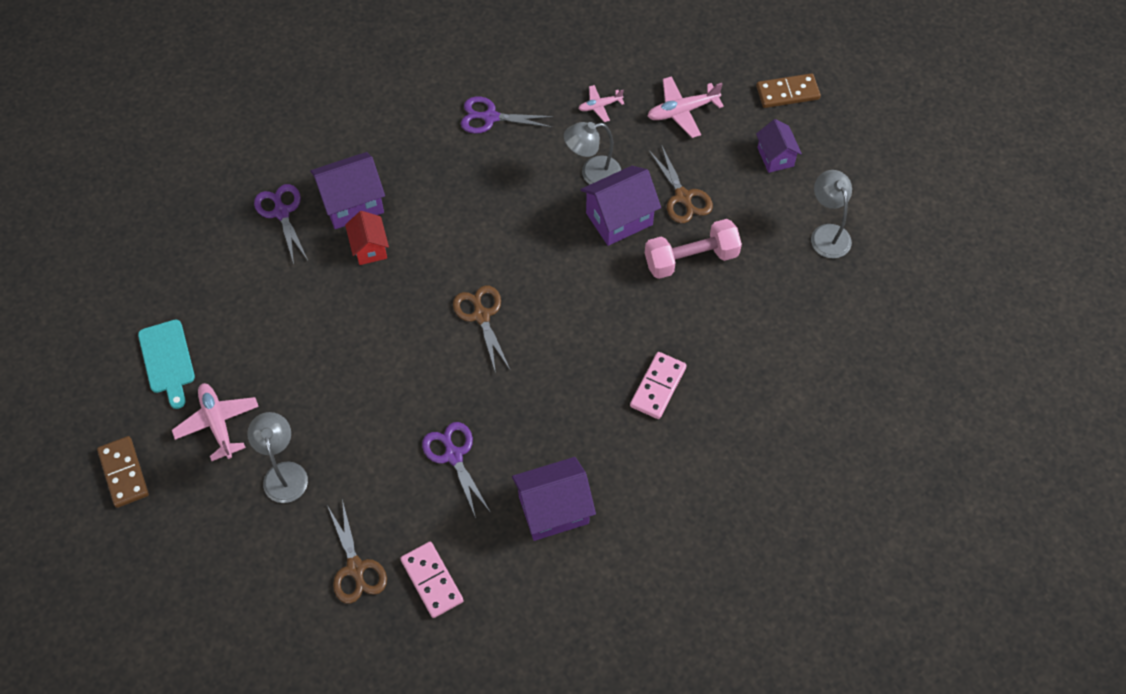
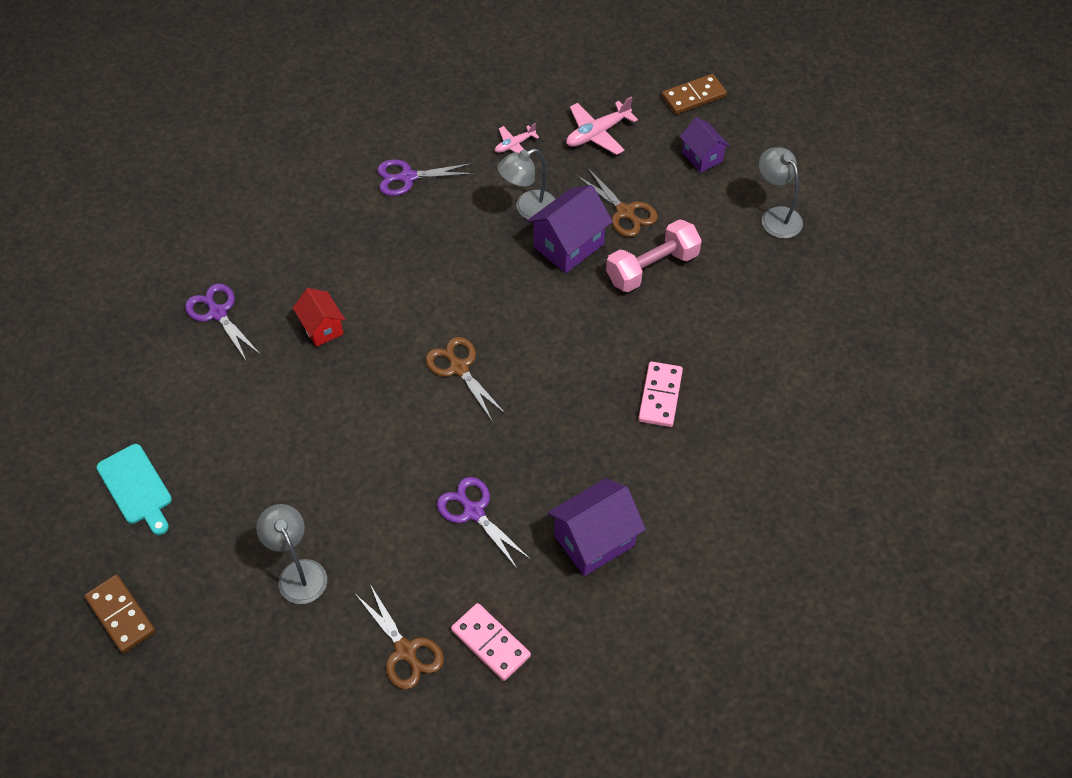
camera: 15 degrees left, 5 degrees down
pink plane [172,383,259,461] -> none
purple house [310,152,385,229] -> none

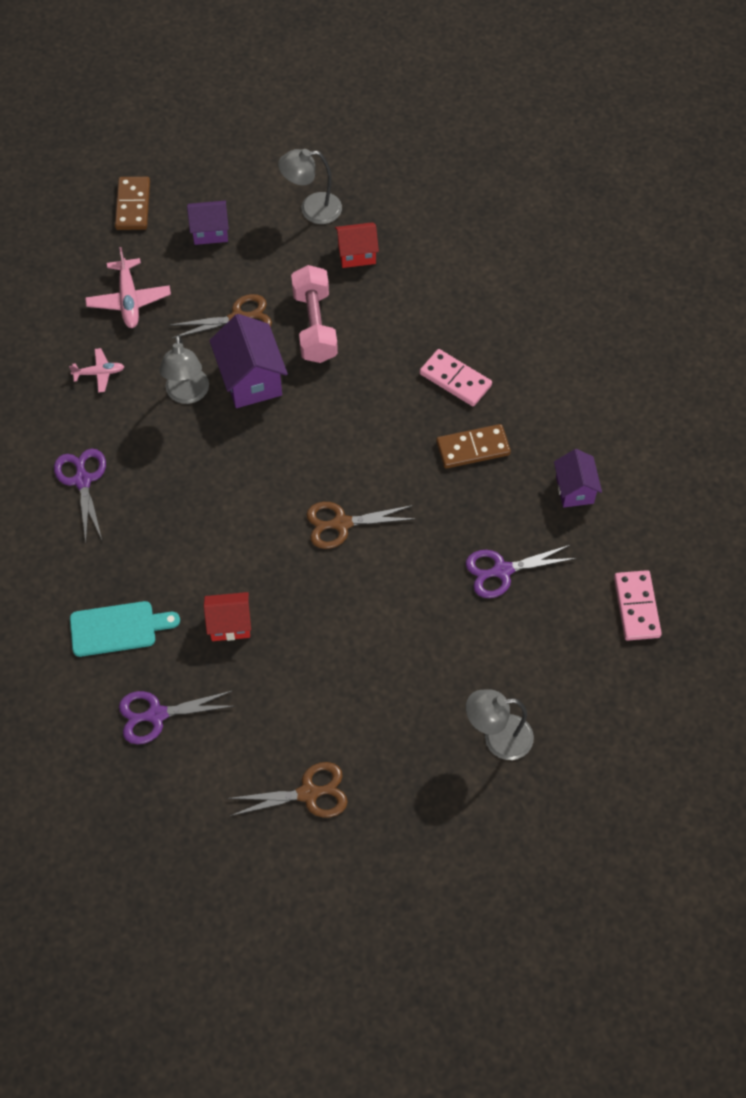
camera: 65 degrees left, 5 degrees up
brown domino [84,575,155,653] -> brown domino moved to [436,424,511,469]
turquoise cutting board [96,444,172,535] -> turquoise cutting board moved to [70,601,180,657]
brown scissors [355,584,444,690] -> brown scissors moved to [227,762,348,817]
purple scissors [377,159,474,196] -> purple scissors turned 150 degrees clockwise [54,449,106,543]
pink domino [451,603,531,681] -> pink domino turned 75 degrees counterclockwise [614,570,662,641]
pink plane [495,123,539,153] -> pink plane turned 90 degrees counterclockwise [69,348,125,393]
purple house [547,478,646,576] -> purple house [554,449,602,508], size x0.63
none -> red house [335,222,379,268]

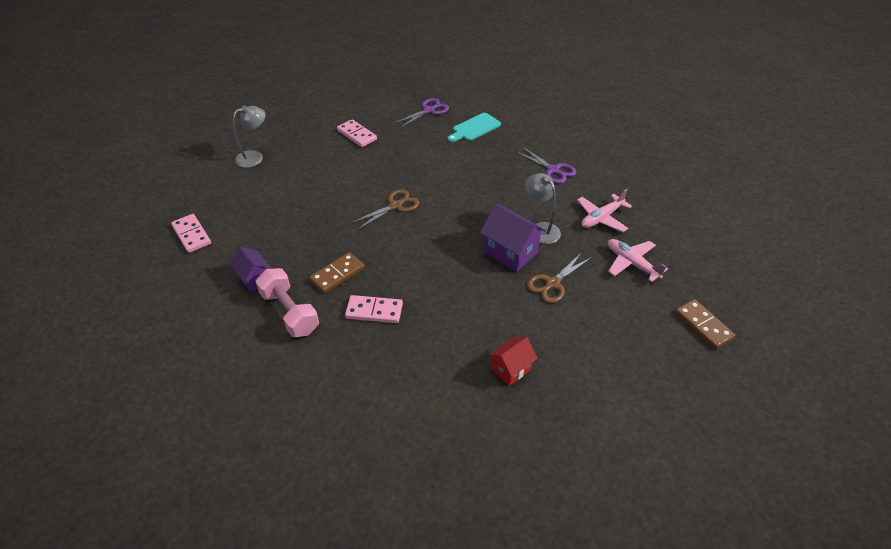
camera: 150 degrees right, 15 degrees down
pink plane [69,348,125,393] -> pink plane [577,189,632,232], size x1.66
purple house [187,201,229,245] -> none
red house [204,592,251,641] -> none
brown scissors [227,762,348,817] -> none
grey lamp [278,149,342,224] -> none
pink dumbbell [291,265,338,363] -> pink dumbbell moved to [255,268,319,337]
purple scissors [466,545,577,598] -> none
none -> pink domino [337,119,377,147]

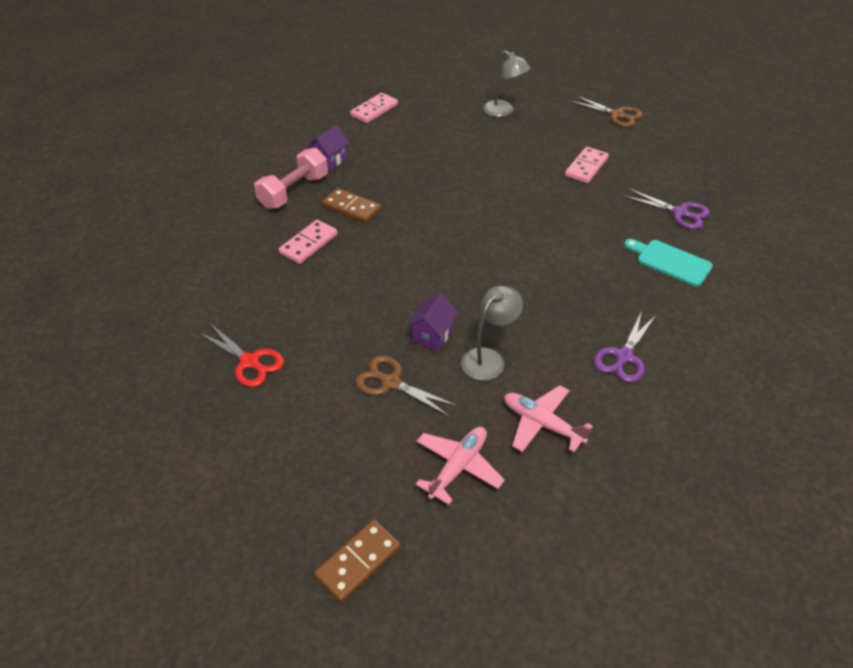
camera: 75 degrees right, 0 degrees up
pink domino [345,295,403,323] -> pink domino turned 45 degrees clockwise [279,220,338,264]
brown scissors [352,189,419,229] -> brown scissors moved to [570,96,643,127]
purple house [480,203,546,272] -> purple house [407,293,458,351], size x0.63
red house [489,337,538,386] -> red scissors [198,324,284,387]

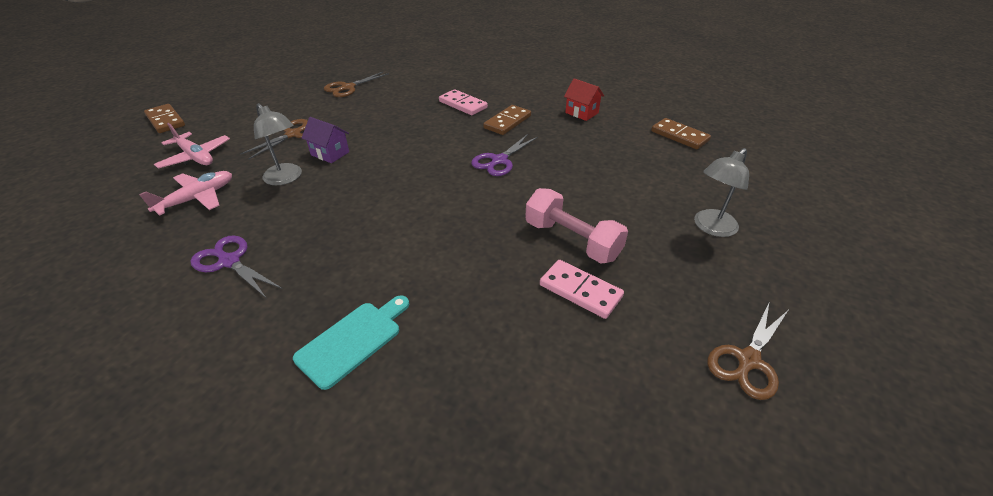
camera: 95 degrees right, 5 degrees down
red scissors [198,324,284,387] -> brown scissors [324,72,389,97]
pink dumbbell [254,148,328,209] -> pink dumbbell moved to [525,188,628,263]
purple house [307,125,350,171] -> red house [564,78,604,121]
pink domino [350,93,398,123] -> brown domino [651,118,711,149]
purple scissors [624,189,710,229] -> purple scissors moved to [471,134,538,176]

